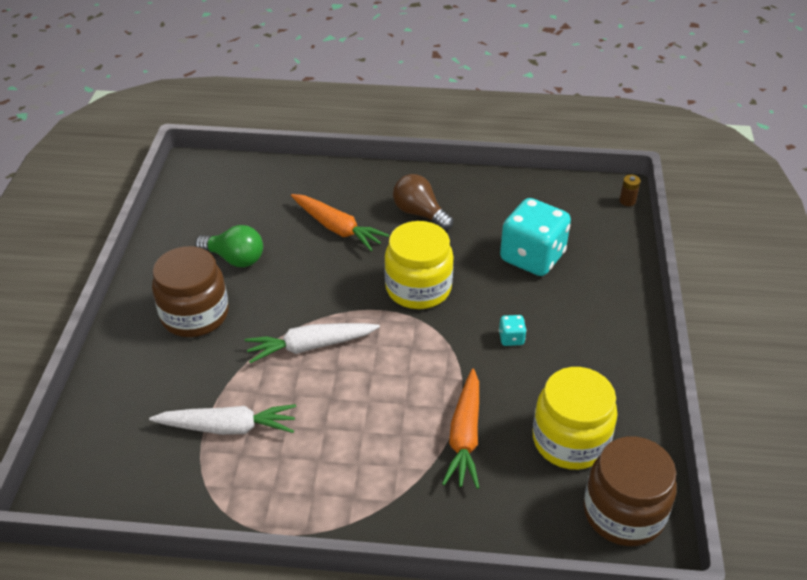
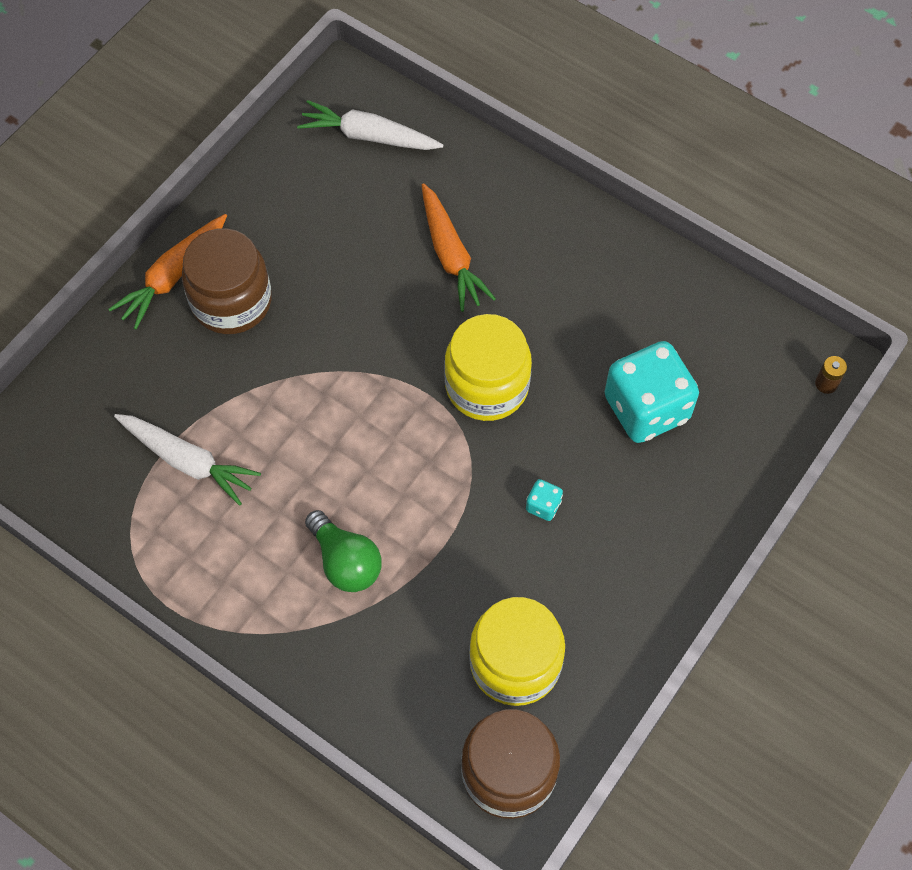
camera: 30 degrees right, 20 degrees up
green light bulb [195,225,263,267] -> green light bulb moved to [305,510,382,592]
white carrot [245,323,380,363] -> white carrot moved to [297,100,443,150]
brown light bulb [393,174,453,230] -> none
orange carrot [442,369,479,489] -> orange carrot moved to [109,214,227,329]

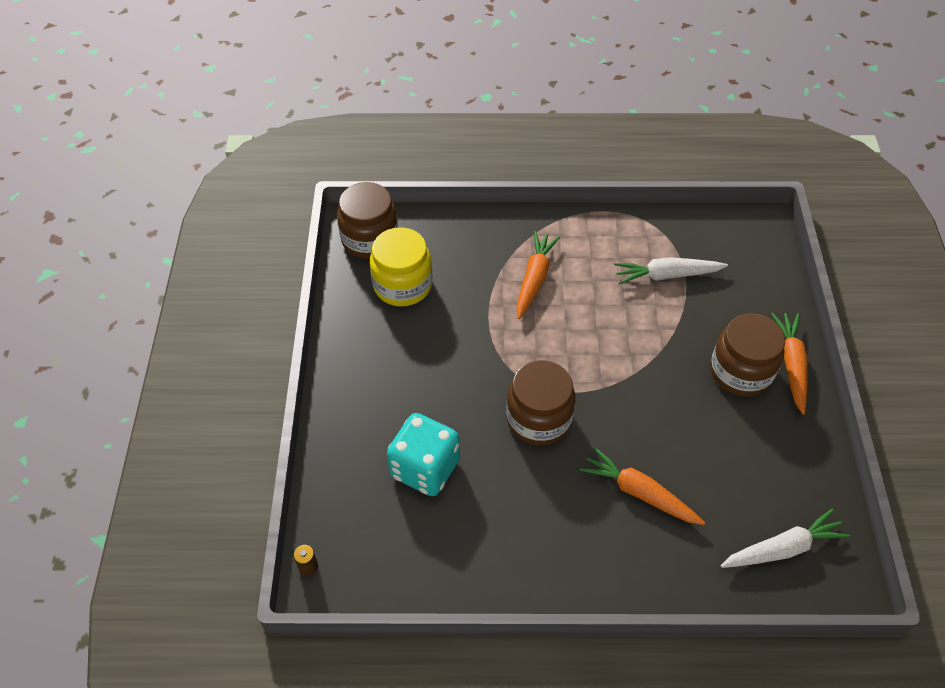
camera: 145 degrees right, 10 degrees down
green light bulb [305,510,382,592] -> orange carrot [516,231,560,319]
yellow jar [444,314,532,421] -> brown jar [506,360,576,445]
turquoise dice [526,479,563,521] -> none

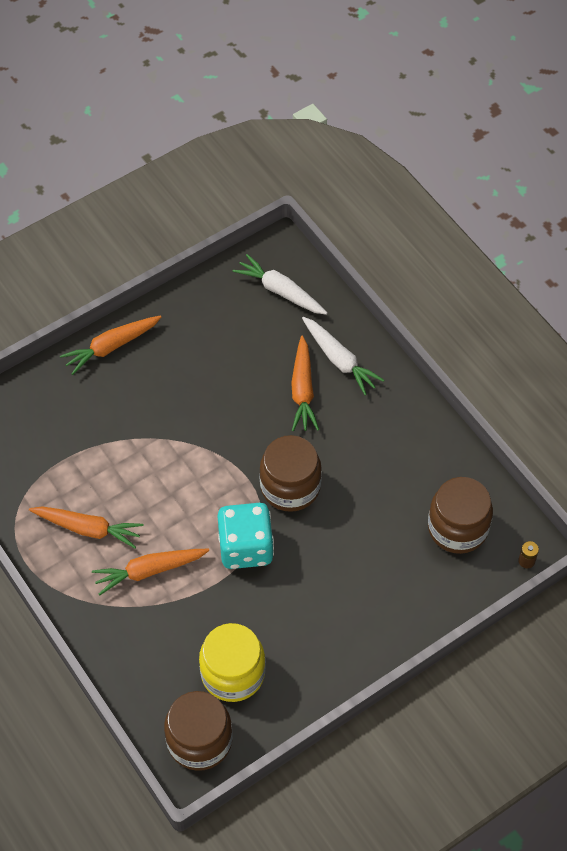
camera: 125 degrees left, 5 degrees up
turquoise dice [387,413,460,496] -> turquoise dice moved to [218,503,274,569]
white carrot [614,257,728,285] -> white carrot moved to [302,317,384,395]
brown jar [710,313,785,397] -> brown jar moved to [428,477,493,554]
none -> orange carrot [29,506,143,548]

